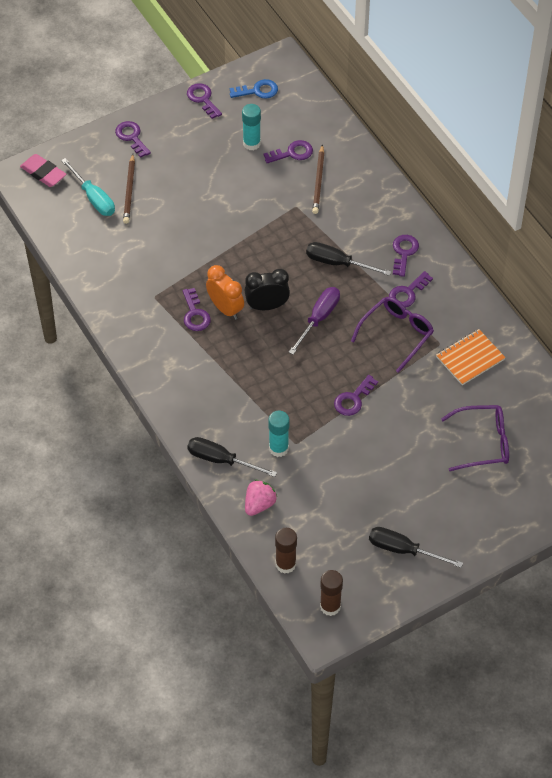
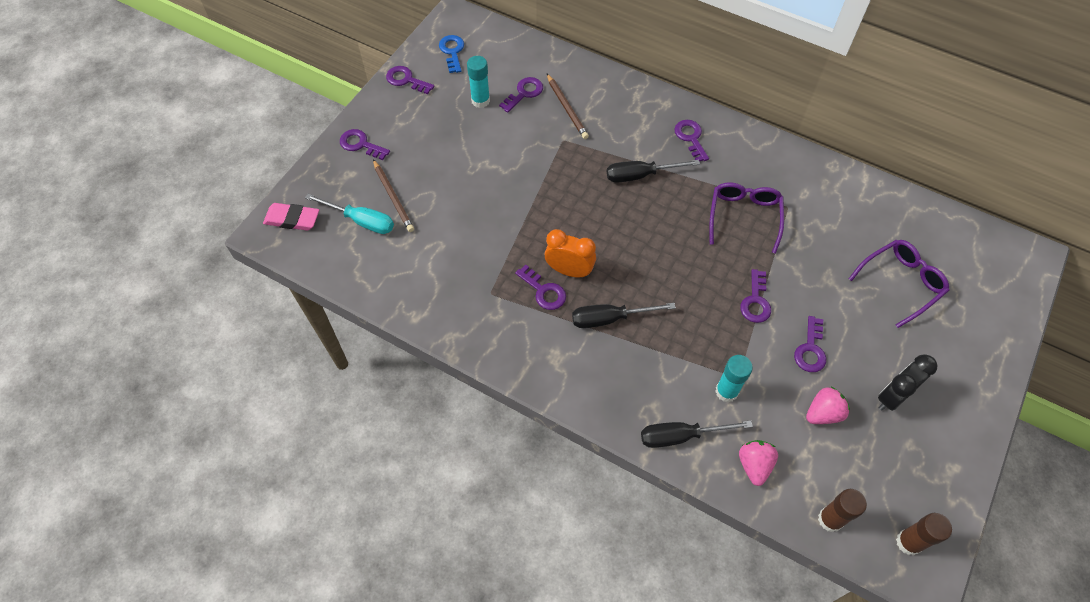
camera: 30 degrees left, 5 degrees up
blue key [230,79,278,99] -> blue key turned 60 degrees counterclockwise [439,35,464,73]
black clock [244,269,290,310] -> black clock moved to [878,354,938,411]
purple screwdriver [288,287,340,354] -> none
black screwdriver [369,527,463,568] -> black screwdriver moved to [572,303,676,328]
purple key [389,271,433,308] -> purple key moved to [794,316,826,372]
orange notebook [436,329,506,385] -> none
none -> pink strawberry [806,387,850,424]

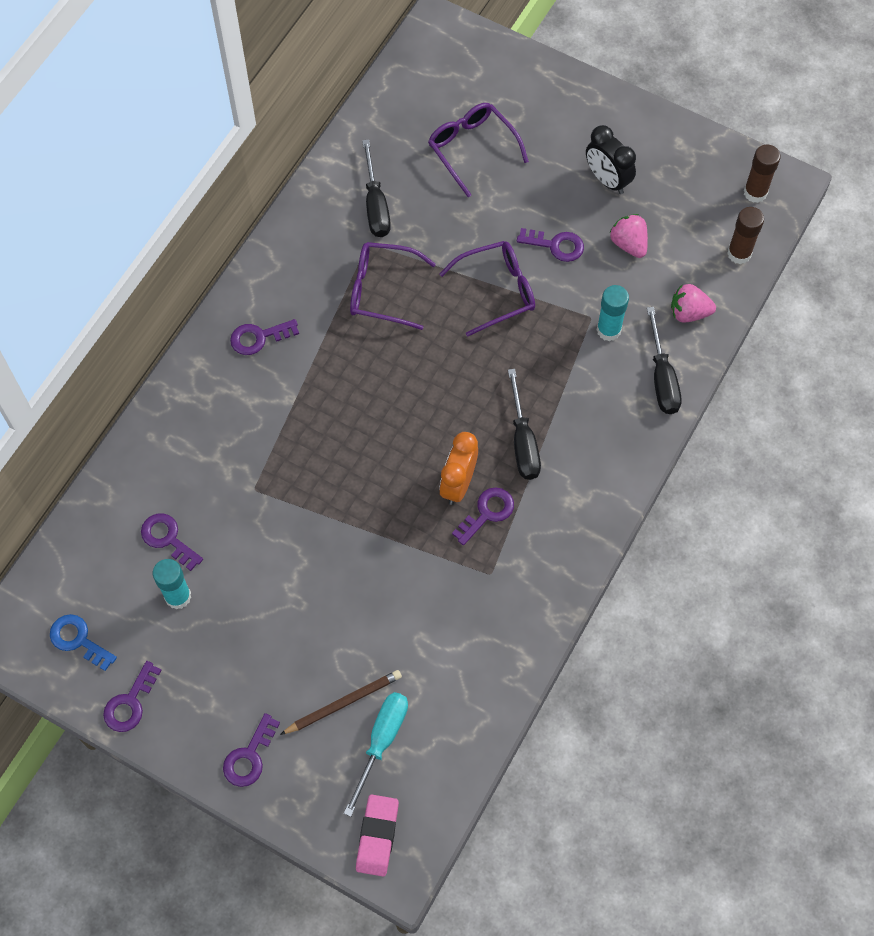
camera: 90 degrees left, 5 degrees up
blue key [439,35,464,73] -> blue key turned 45 degrees clockwise [50,614,117,671]
brown pencil [547,74,589,139] -> none
black screwdriver [607,160,700,183] -> black screwdriver moved to [362,139,391,237]
purple key [740,269,771,323] -> purple glasses [439,241,535,337]

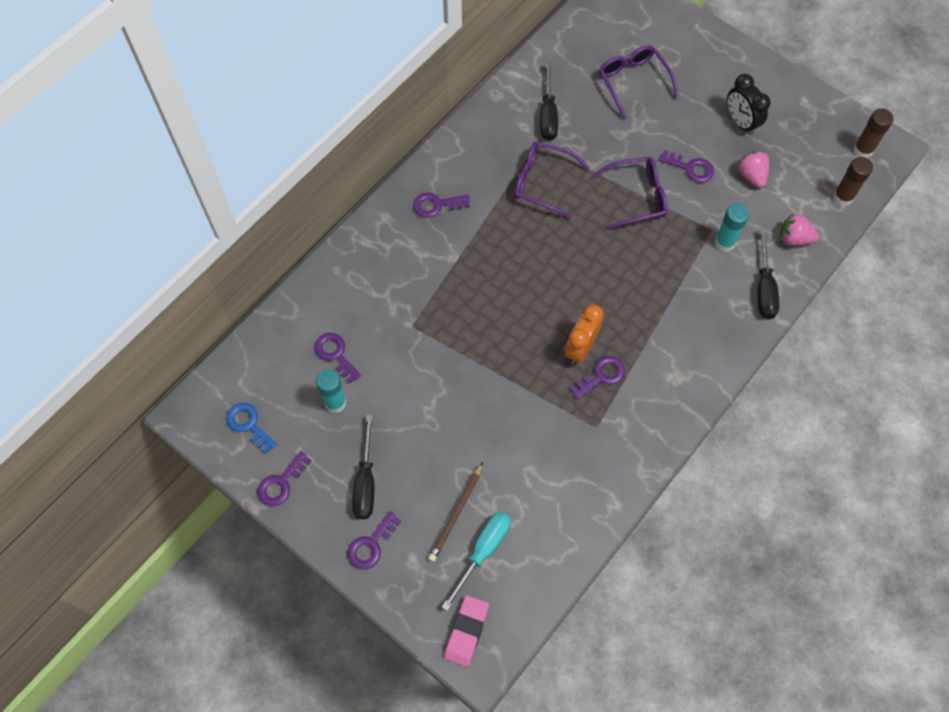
camera: 10 degrees right, 0 degrees up
brown pencil [280,670,402,735] -> brown pencil turned 135 degrees clockwise [428,462,483,562]
black screwdriver [508,369,541,480] -> black screwdriver moved to [352,414,374,519]

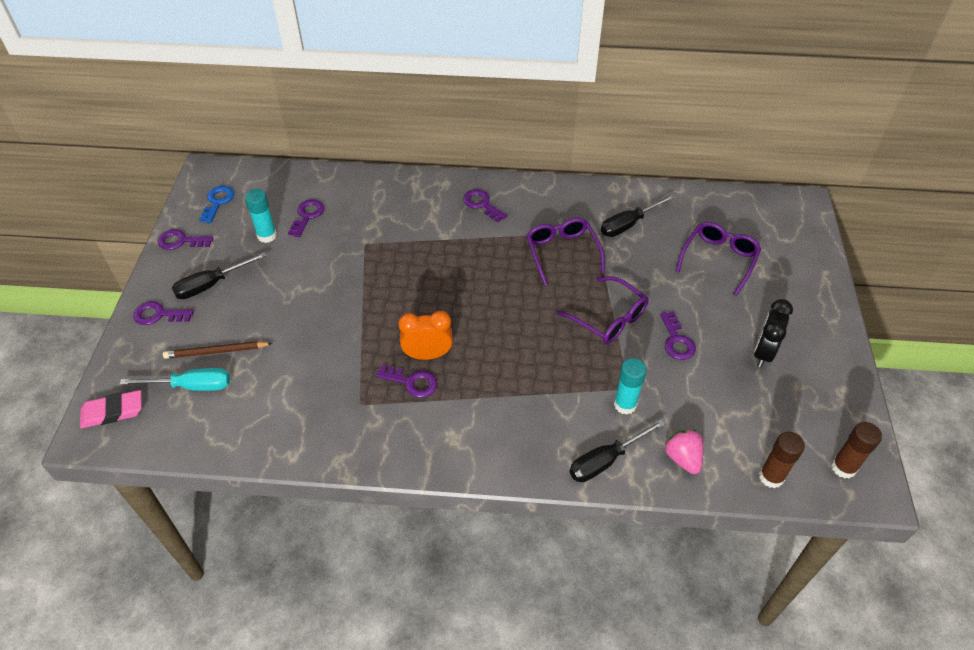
camera: 55 degrees right, 15 degrees down
pink strawberry [737,151,770,188] -> none

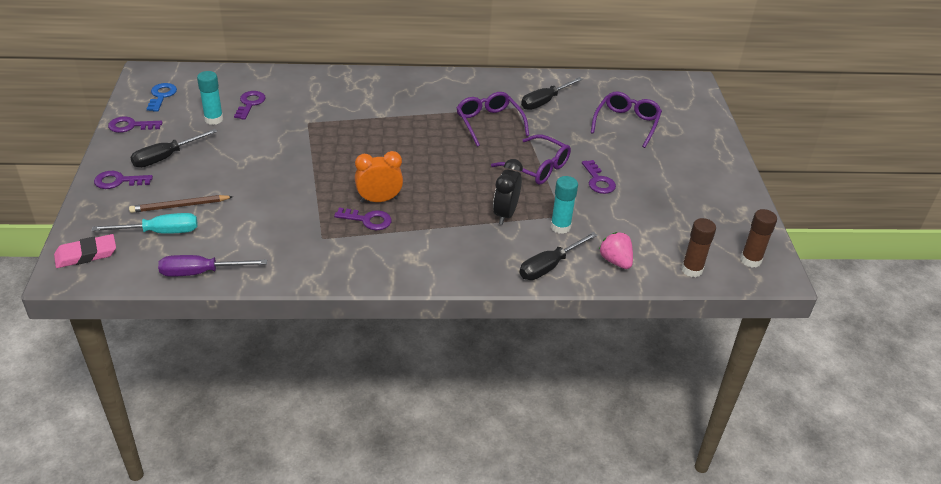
camera: 10 degrees left, 10 degrees down
purple key [463,189,507,222] -> none
black clock [754,299,793,367] -> black clock moved to [493,159,523,225]
none -> purple screwdriver [158,255,267,277]

